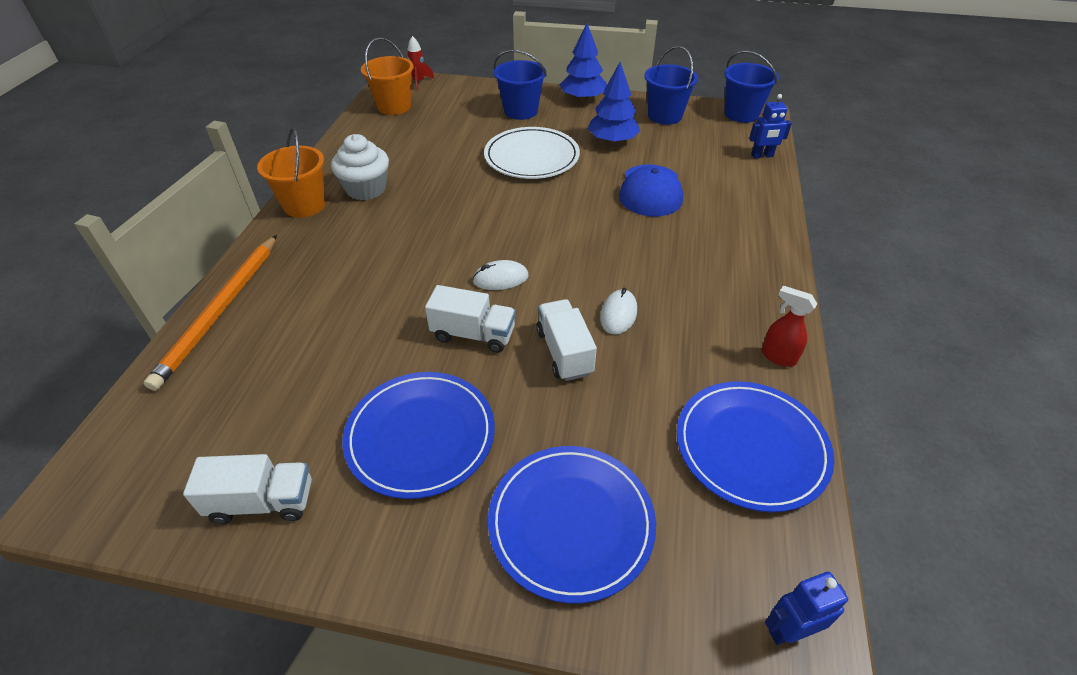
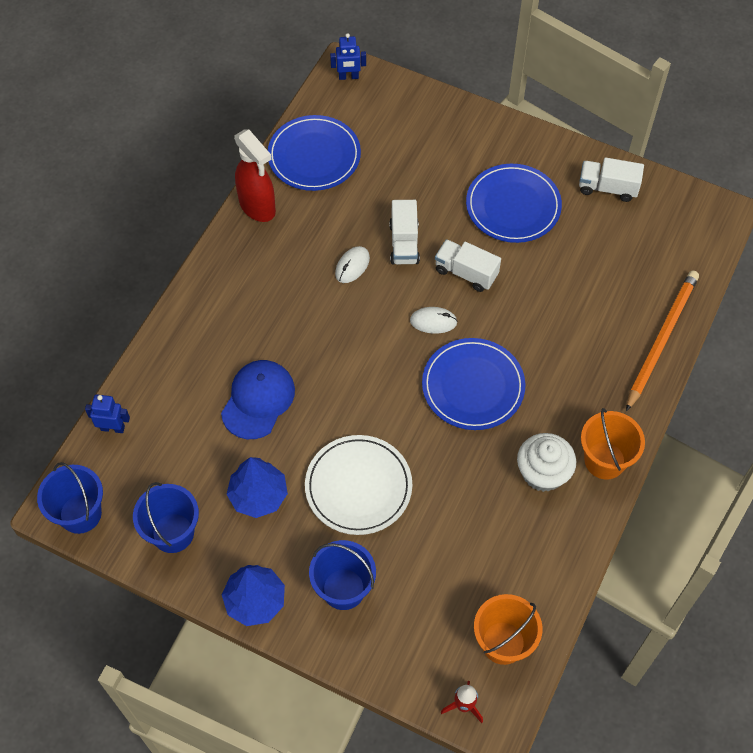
camera: 165 degrees left, 15 degrees up
blue plate [488,446,656,604] -> blue plate moved to [422,338,525,430]
red spray bottle [761,286,817,367] -> red spray bottle [234,129,276,222], size x1.80

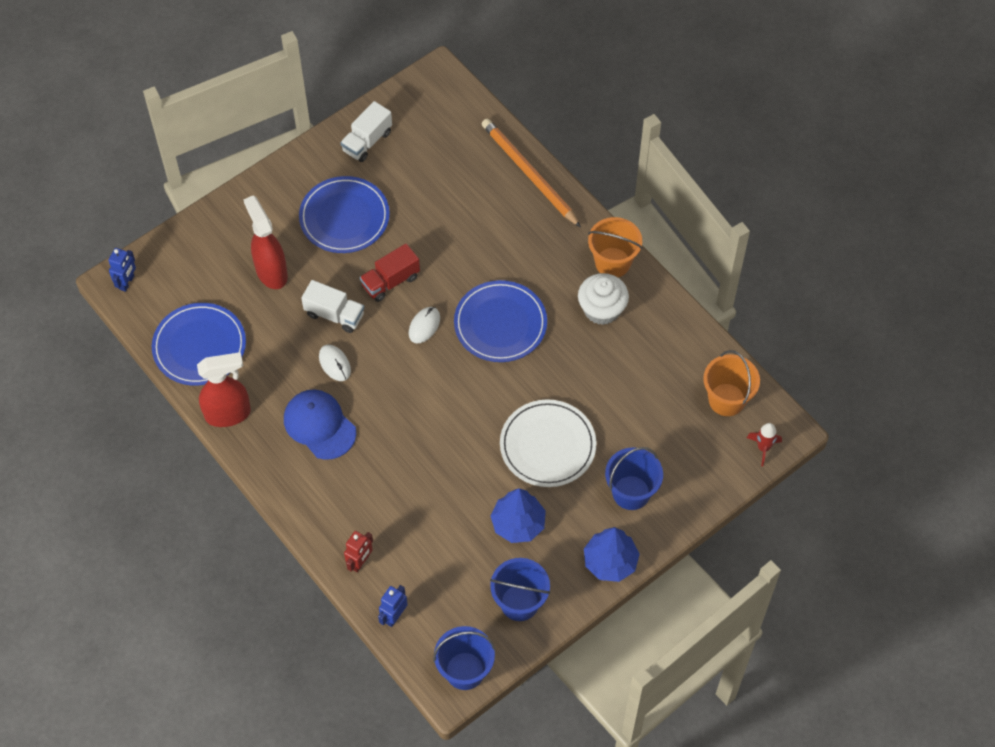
camera: 65 degrees left, 0 degrees up
blue cap [221,360,295,439] -> blue cap moved to [284,389,356,460]
white truck [435,239,501,292] -> red truck [360,243,420,302]
none -> red spray bottle [243,195,288,289]
none -> red robot [344,531,373,572]

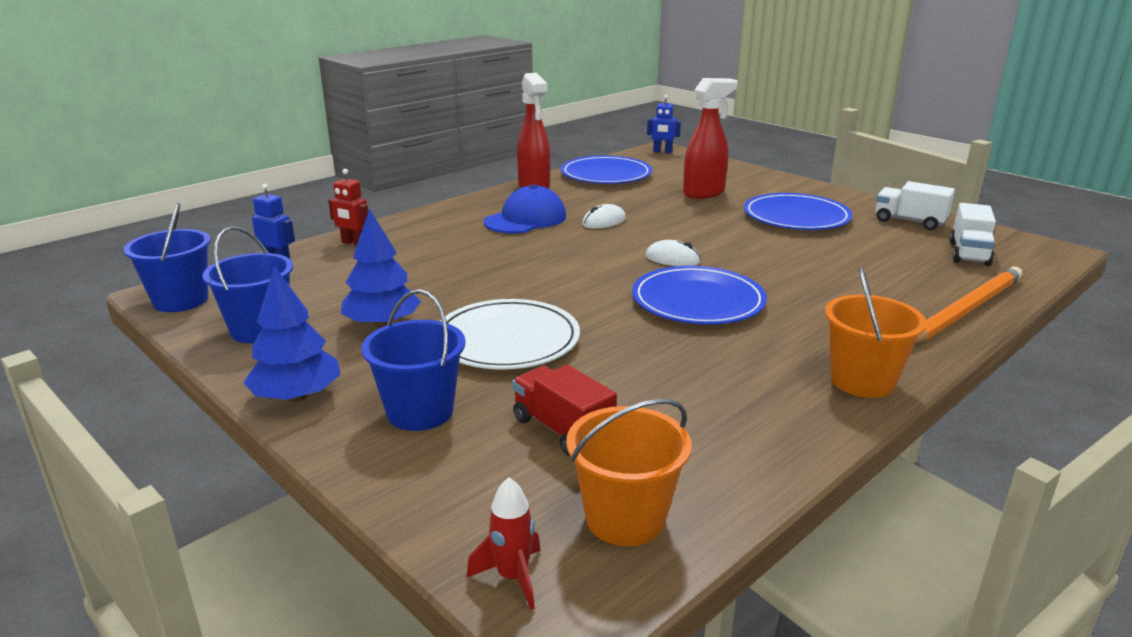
camera: 85 degrees right, 35 degrees down
white truck [301,280,364,333] -> white truck moved to [949,203,996,266]
red truck [360,243,420,302] -> red truck moved to [512,365,617,456]
white cupcake [578,273,629,325] -> none

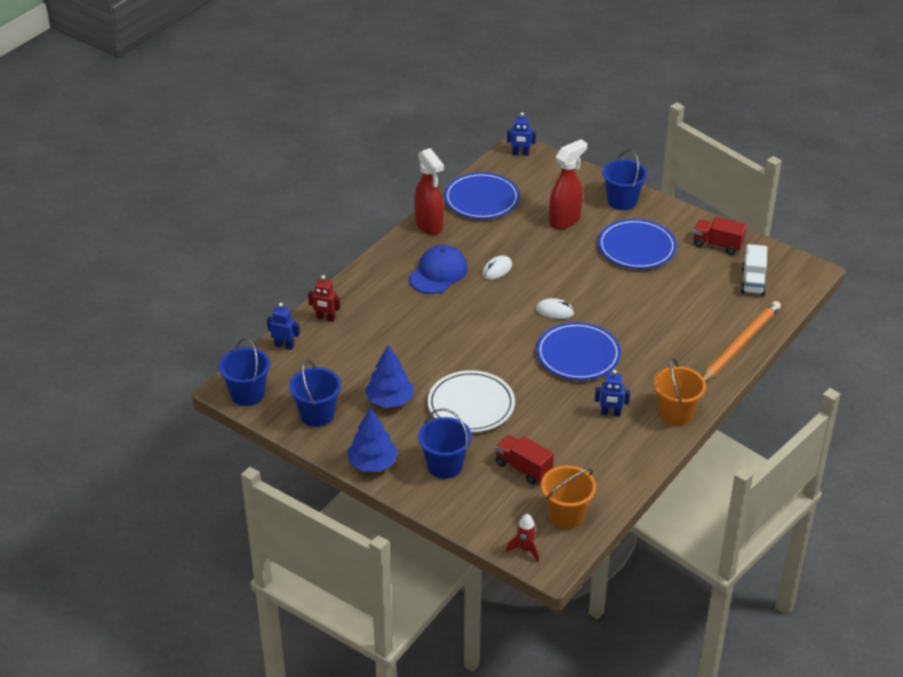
camera: 10 degrees left, 15 degrees up
white truck [876,181,955,230] -> red truck [693,217,747,255]
none -> blue robot [595,370,630,417]
none -> blue bucket [602,149,647,210]

